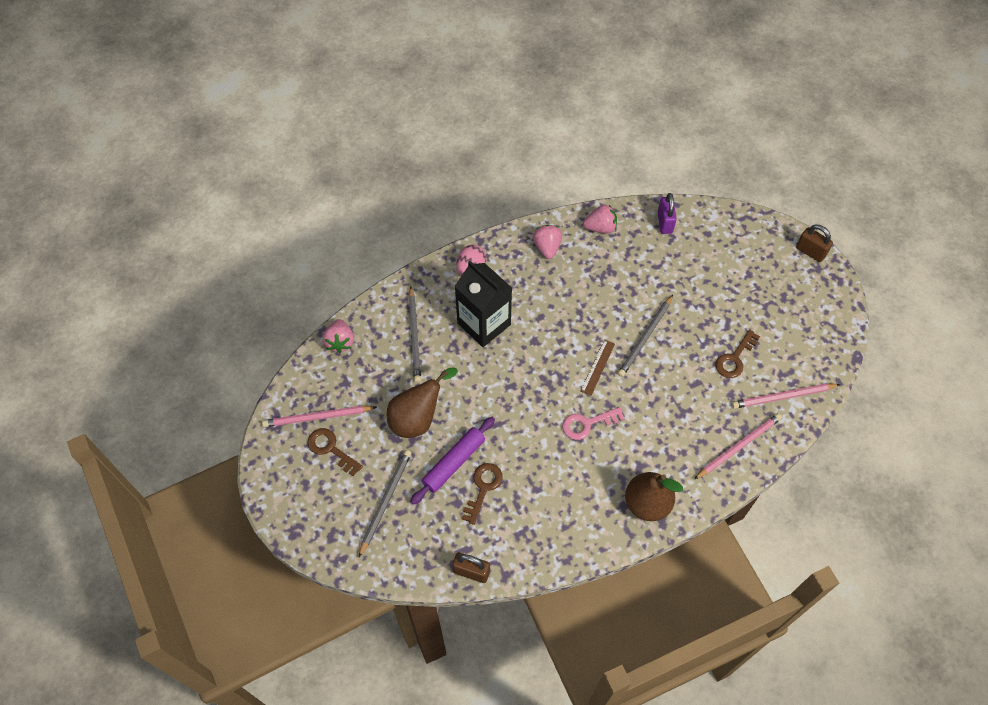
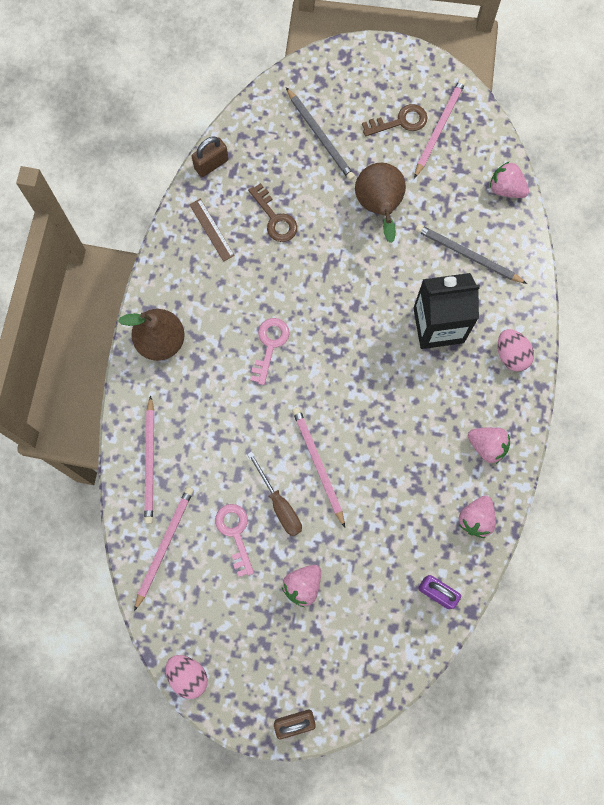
camera: 125 degrees right, 15 degrees up
purple rolling pin [411,417,495,505] -> none
brown ruler [581,339,615,396] -> brown ruler moved to [189,199,235,262]
grey pencil [618,295,673,377] -> pink pencil [292,407,345,527]
brown key [715,329,760,378] -> pink key [215,504,254,577]
none -> pink egg [166,655,208,699]
none -> brown screwdriver [247,452,302,536]
none -> pink strawberry [282,565,321,607]

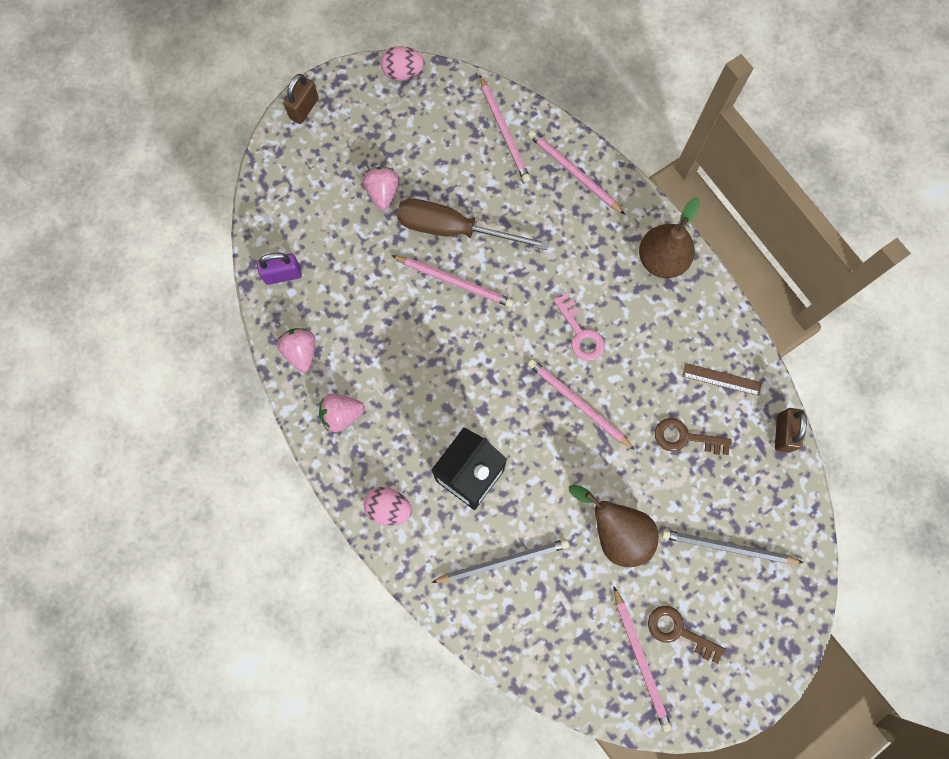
camera: 135 degrees right, 0 degrees up
pink key [215,504,254,577] -> none
brown screwdriver [247,452,302,536] -> brown screwdriver [397,198,549,250], size x1.62
brown key [362,104,427,136] -> brown key turned 90 degrees clockwise [648,606,726,664]
pink strawberry [490,161,529,198] -> none
none -> pink pencil [528,359,635,450]

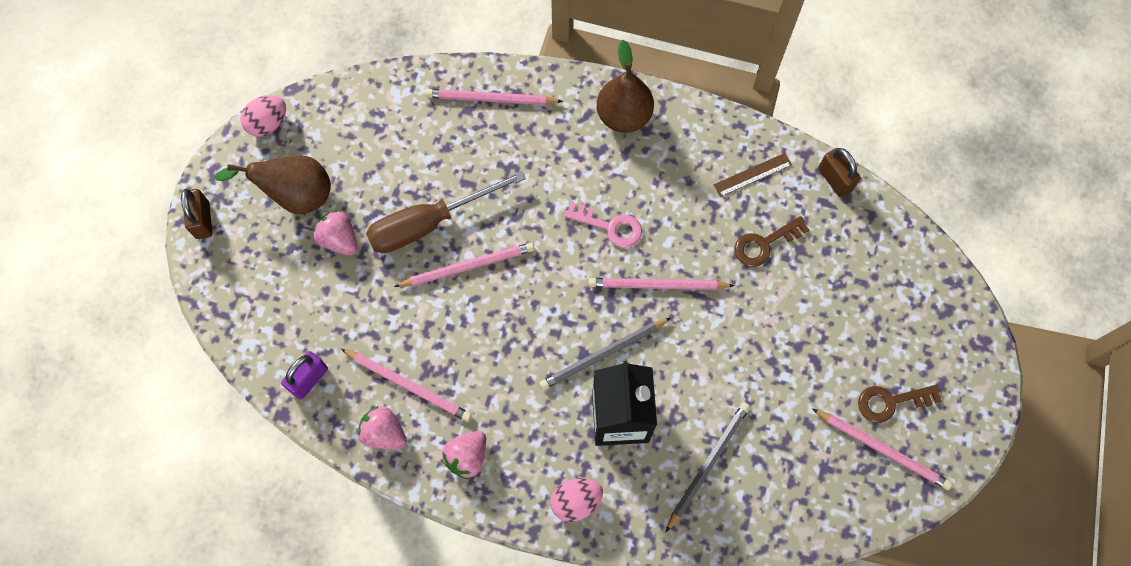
camera: 40 degrees left, 5 degrees down
pink pencil [479,75,531,183] -> pink pencil moved to [341,349,472,422]
brown pear [569,484,659,567] -> brown pear moved to [215,156,331,214]
grey pencil [662,530,804,564] -> grey pencil moved to [539,318,671,390]

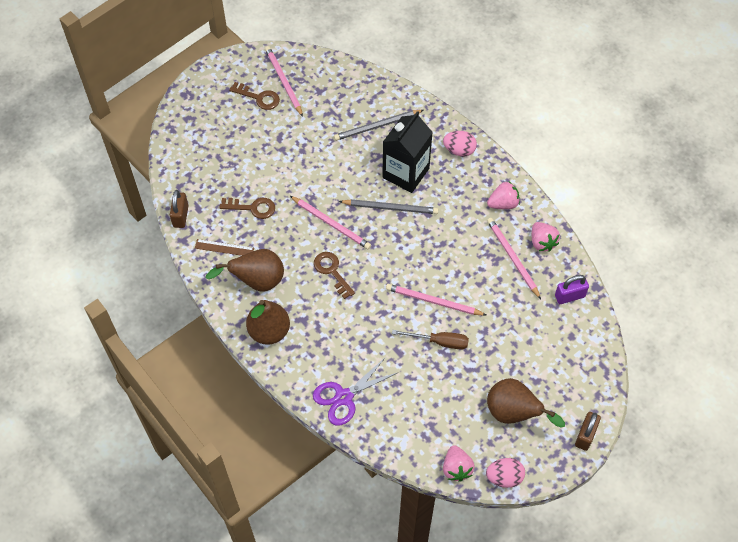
camera: 145 degrees left, 10 degrees down
pink strawberry [313,210,357,255] -> pink strawberry moved to [443,445,475,482]
brown screwdriver [366,170,526,253] -> brown screwdriver [392,330,469,350], size x0.62
pink pencil [425,89,563,105] -> purple scissors [313,357,399,426]
pink key [564,202,642,248] -> brown key [314,252,355,299]
none -> brown pear [206,249,284,292]

